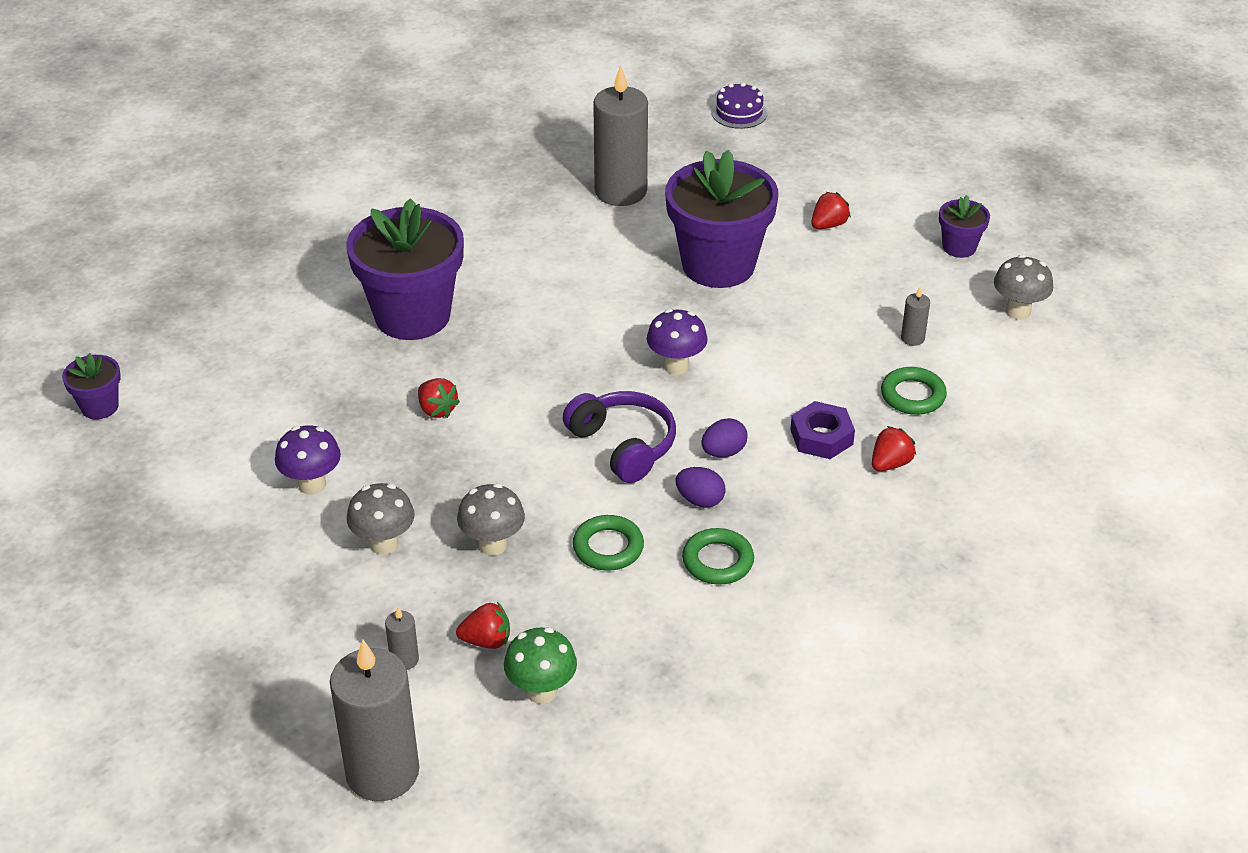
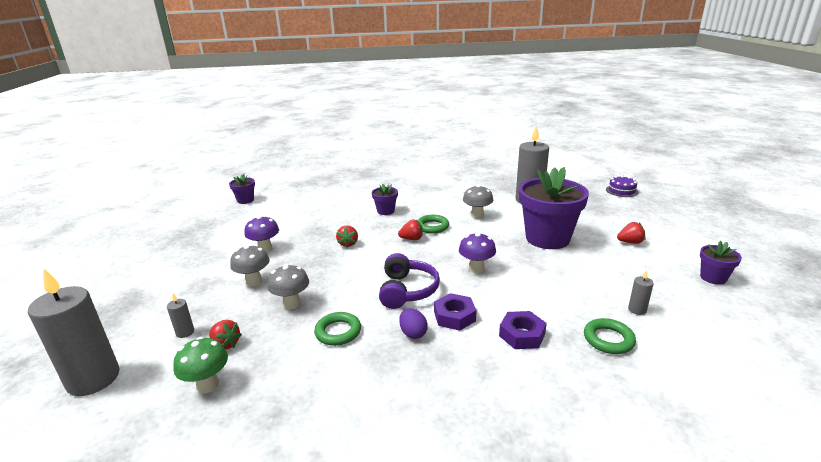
camera: 40 degrees right, 15 degrees down
purple flower pot [346,198,464,340] -> purple flower pot [372,184,398,215], size x0.46
green ring [682,528,754,585] -> green ring moved to [418,215,449,234]
purple egg [701,418,748,458] -> purple nut [434,293,476,331]
red strawberry [872,426,916,471] -> red strawberry moved to [398,219,423,240]
grey mushroom [994,255,1053,320] -> grey mushroom moved to [463,185,493,219]

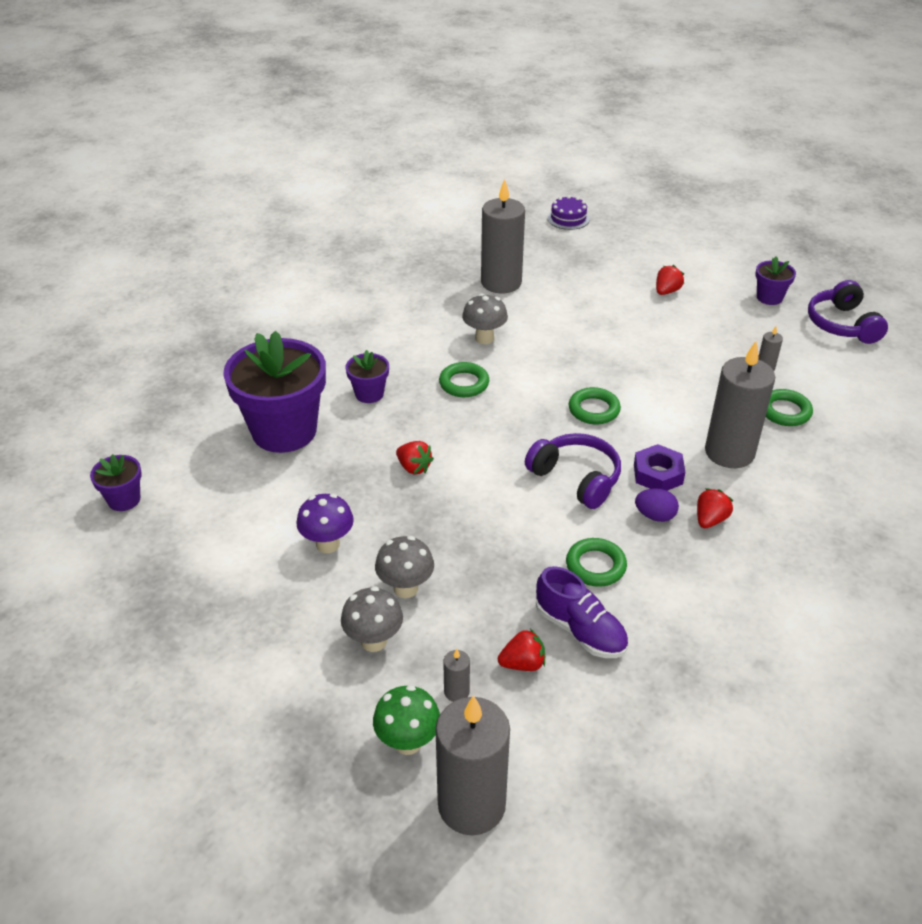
camera: 50 degrees left, 15 degrees up
green mushroom [173,337,228,393] -> green mushroom moved to [373,685,440,755]
grey mushroom [268,264,309,309] -> grey mushroom moved to [341,586,403,652]
red strawberry [398,219,423,240] -> red strawberry moved to [697,488,733,528]
purple mushroom [459,232,496,274] -> green ring [569,387,621,424]
purple nut [499,311,547,349] -> grey candle [705,341,775,468]
purple flower pot [519,167,589,249] -> purple flower pot moved to [223,331,326,453]
none -> purple shoe [536,566,628,658]
none -> purple headphones [808,280,888,344]

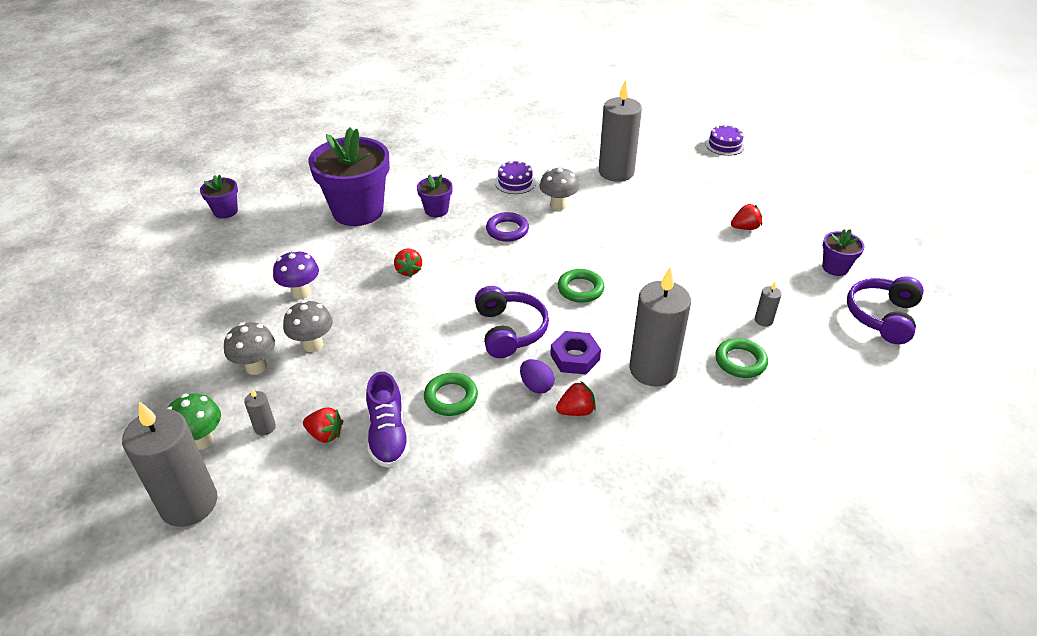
camera: 35 degrees right, 0 degrees up
green ring [439,362,489,397] -> purple ring [486,212,529,242]
none -> purple cake [495,160,536,194]

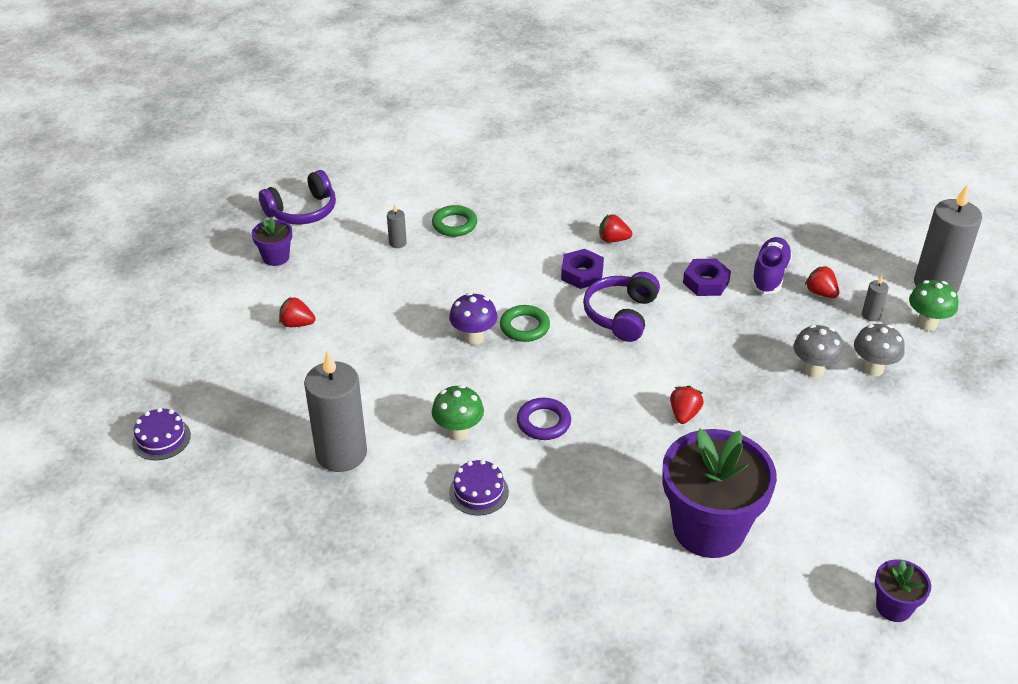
camera: 150 degrees left, 0 degrees up
purple mushroom [273,250,319,299] -> purple mushroom moved to [449,293,497,345]
purple flower pot [417,174,453,217] -> none
green ring [424,373,478,416] -> purple nut [683,259,731,296]
purple egg [520,359,554,394] -> none
grey mushroom [540,167,579,211] -> green mushroom [432,385,484,441]
grey candle [629,268,691,387] -> none

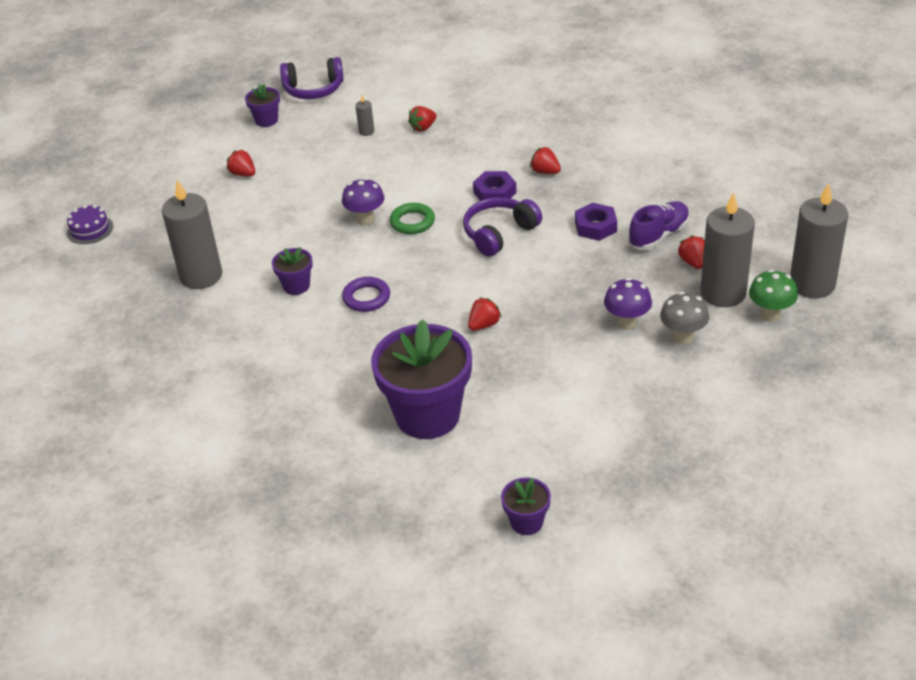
camera: 30 degrees right, 0 degrees up
green ring [432,205,477,237] -> red strawberry [408,106,437,132]
green mushroom [432,385,484,441] -> purple flower pot [272,247,313,295]
purple cake [449,459,509,516] -> none
grey mushroom [794,325,844,378] -> purple mushroom [604,278,652,330]
grey candle [862,276,889,321] -> grey candle [700,192,755,307], size x2.42

